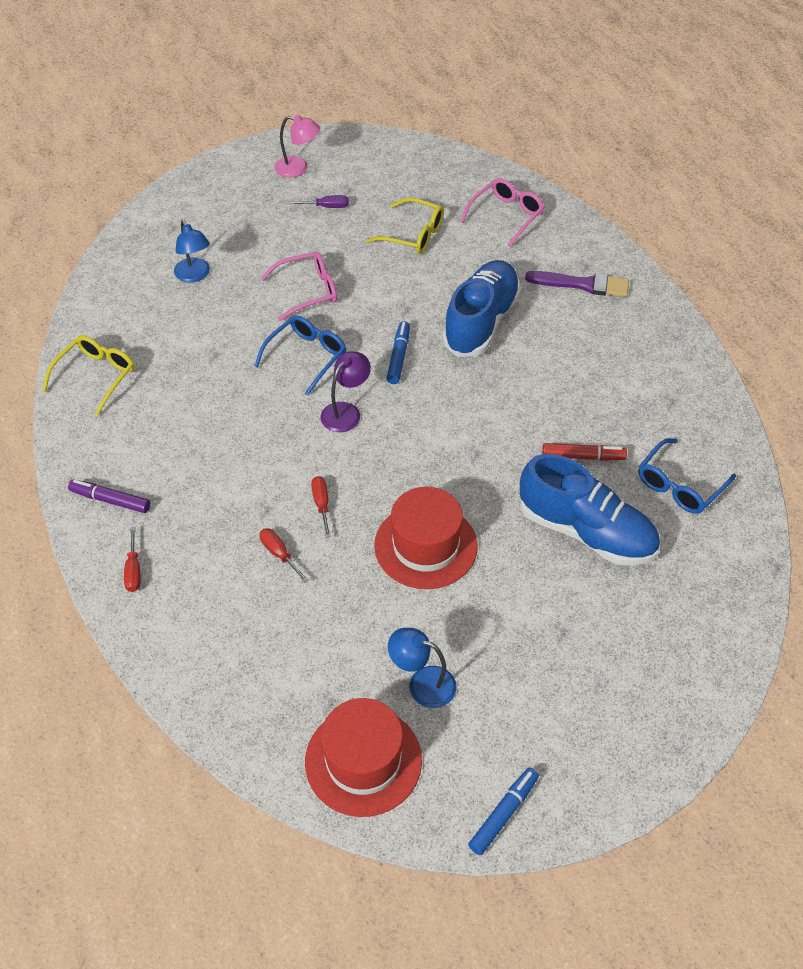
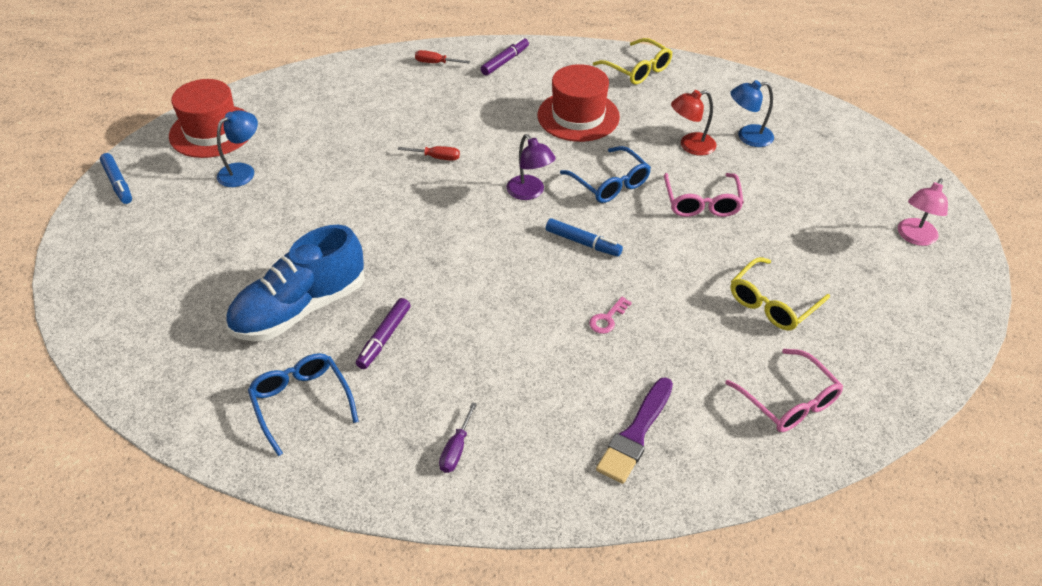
camera: 110 degrees right, 5 degrees down
red screwdriver [260,528,309,583] -> none
purple screwdriver [290,195,349,208] -> purple screwdriver moved to [439,402,477,473]
red hat [374,487,478,589] -> red hat moved to [538,64,620,142]
blue shoe [442,260,521,357] -> pink key [589,297,632,334]
red marker [542,443,627,461] -> purple marker [356,298,410,369]
none -> red lamp [671,90,717,156]

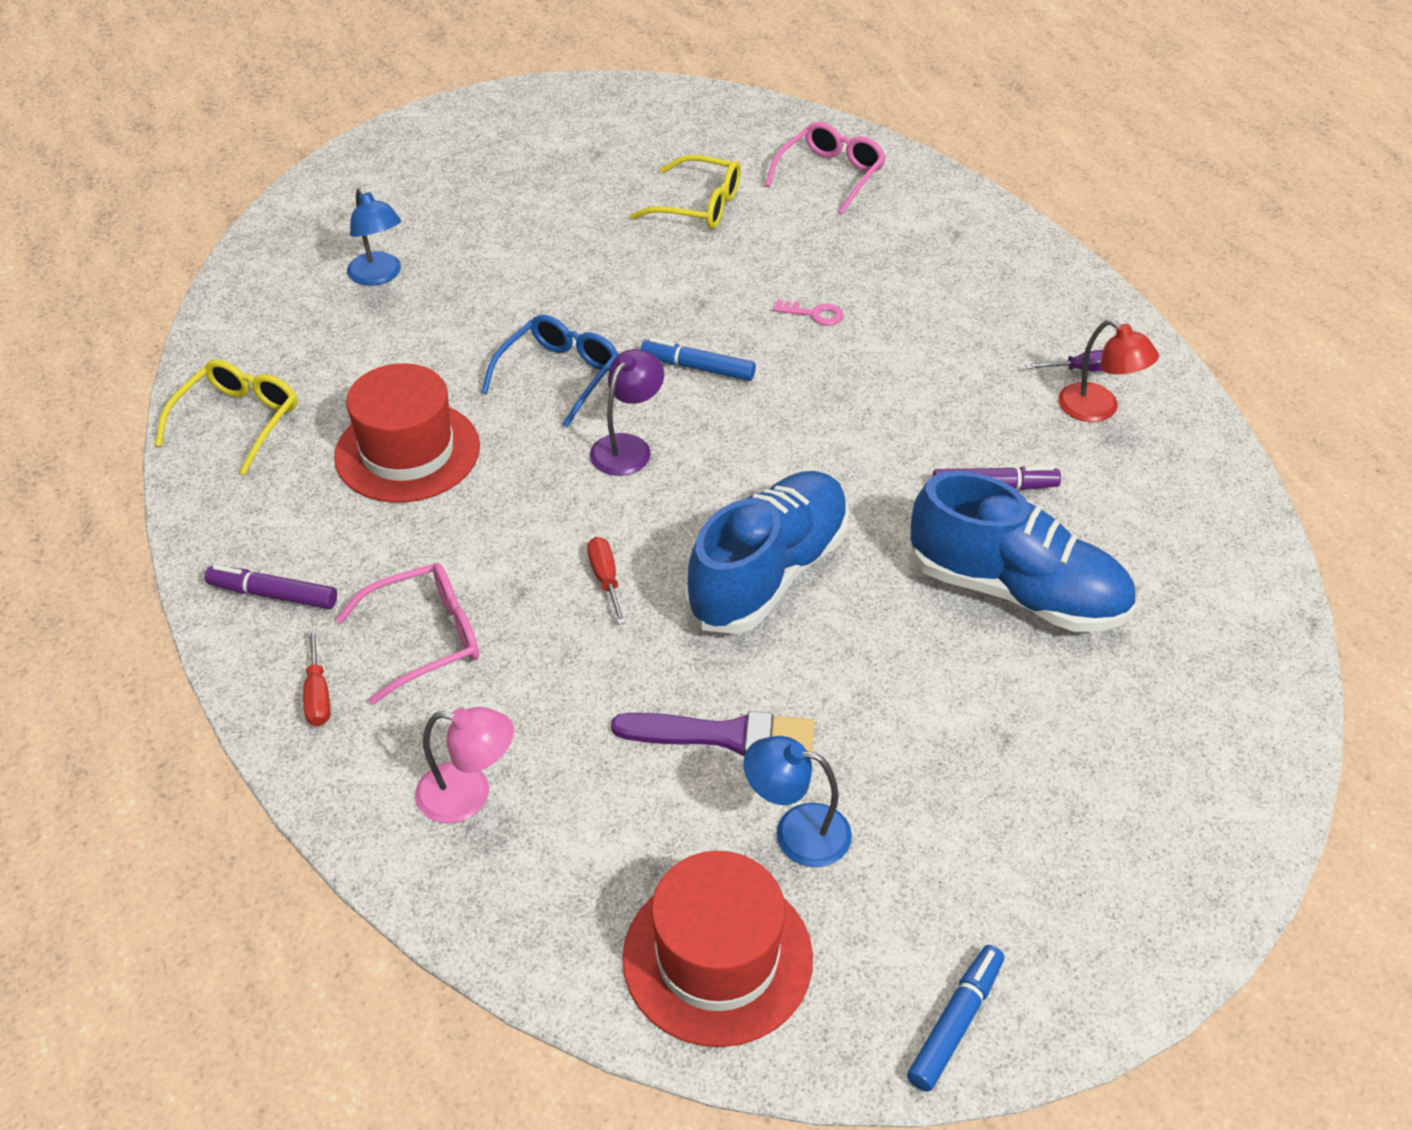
camera: 115 degrees left, 0 degrees up
blue glasses [248,353,359,456] -> none
blue marker [546,218,623,257] -> blue marker turned 75 degrees counterclockwise [641,338,756,381]
purple brush [596,377,673,484] -> purple brush moved to [611,711,815,756]
pink glasses [664,173,744,217] -> pink glasses moved to [336,563,479,705]
red lamp [671,90,717,156] -> red lamp moved to [1058,320,1159,422]
pink lamp [898,178,948,246] -> pink lamp moved to [415,707,514,823]
none -> blue shoe [685,471,849,634]

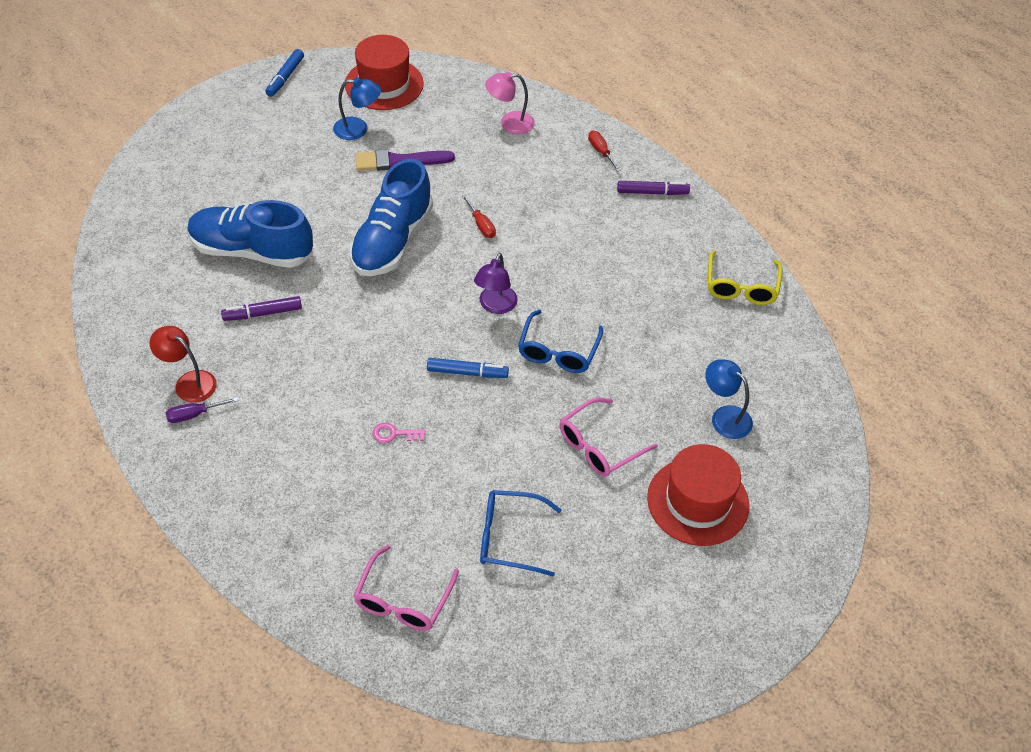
camera: 165 degrees right, 5 degrees up
red hat [334,363,480,503] -> red hat moved to [647,444,749,546]
pink glasses [336,563,479,705] -> pink glasses moved to [560,397,658,477]
yellow glasses [630,155,741,229] -> blue glasses [480,490,562,577]

